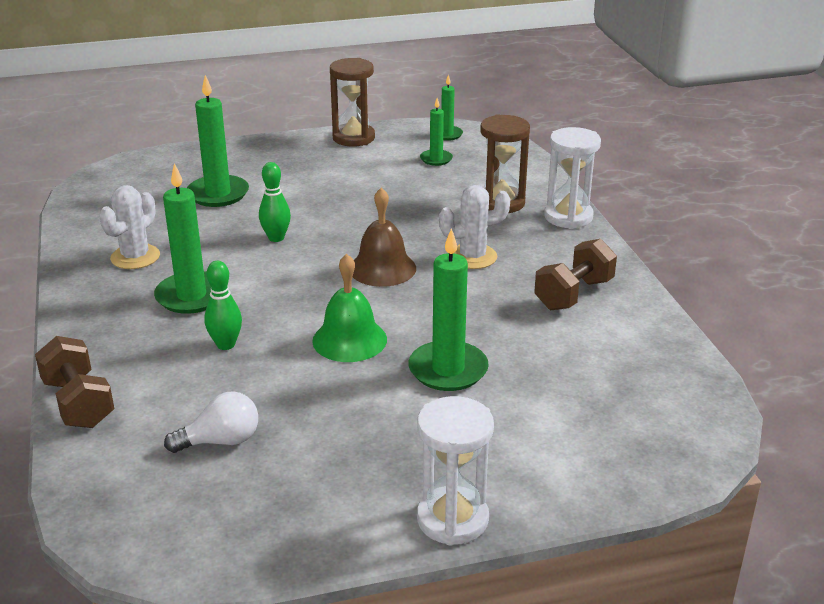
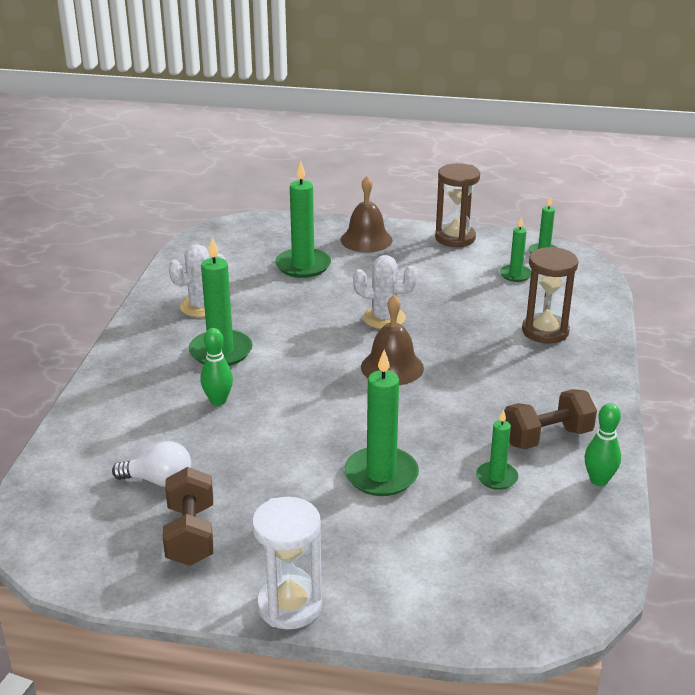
camera: 25 degrees right, 0 degrees up
brown dumbbell [35,336,114,428] -> brown dumbbell moved to [163,467,213,566]
green bowling pin [259,162,291,242] -> green bowling pin moved to [584,403,621,486]
green bell [312,254,387,362] -> none
white cactus [439,185,510,269] -> white cactus moved to [353,255,417,329]
white hourglass [544,127,601,229] -> none
none -> brown bell [341,176,393,252]
none -> green candle [476,410,518,490]

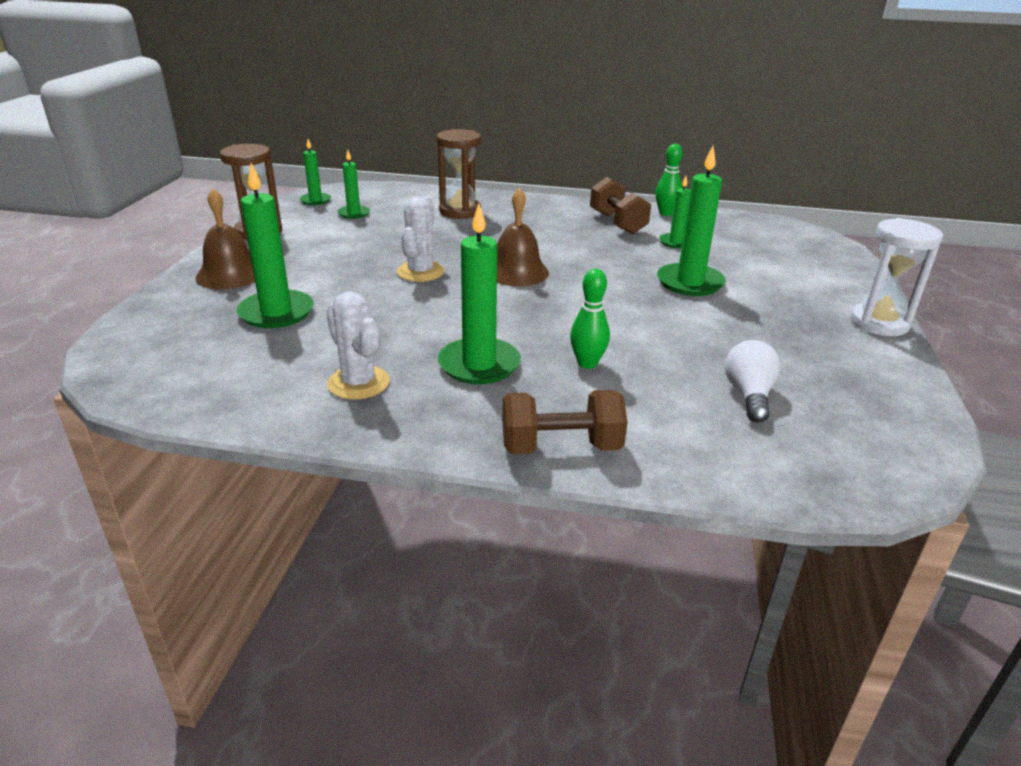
camera: 90 degrees left, 0 degrees up
brown dumbbell [163,467,213,566] -> brown dumbbell moved to [502,390,628,454]

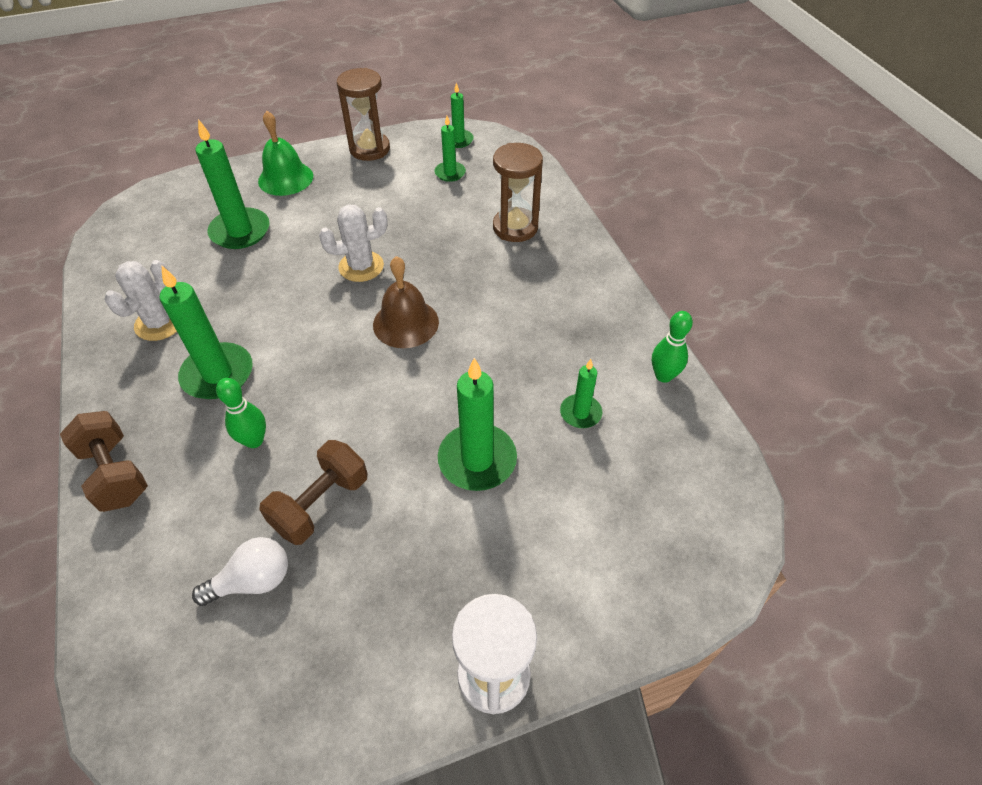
camera: 60 degrees right, 20 degrees up
brown bell [195,189,255,289] -> green bell [258,111,313,196]
brown dumbbell [590,177,651,234] -> brown dumbbell moved to [259,440,368,545]

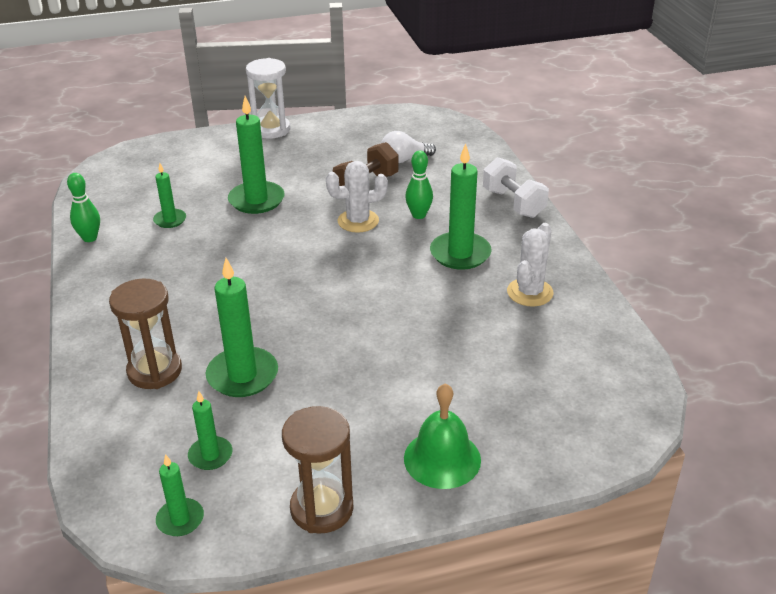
camera: 175 degrees left, 15 degrees down
brown dumbbell [60,411,148,512] -> white dumbbell [483,157,549,218]
green candle [196,119,270,249] -> green candle moved to [206,258,278,397]
white cactus [319,204,388,282] -> white cactus moved to [326,161,388,233]
brown bell [373,256,439,348] -> none

